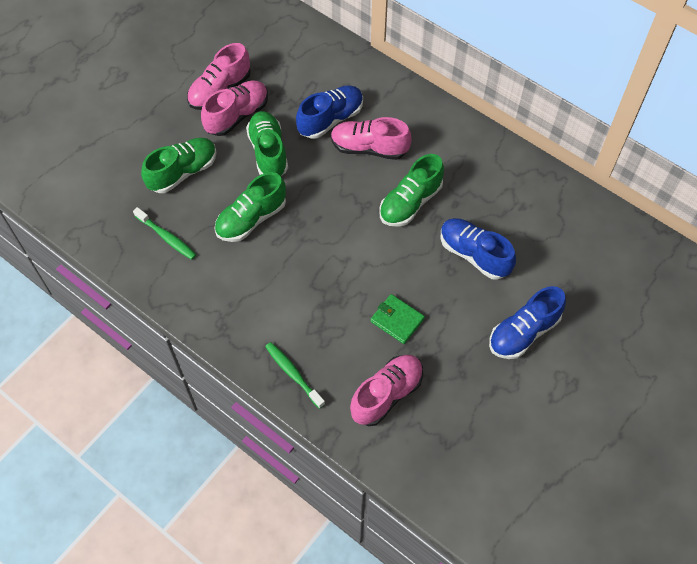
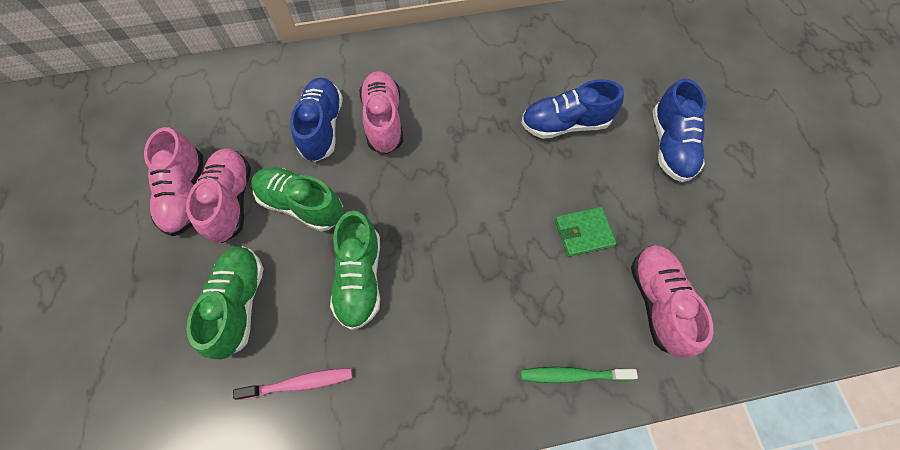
camera: 50 degrees left, 5 degrees up
green toothbrush [133,207,196,260] -> pink toothbrush [233,368,352,400]
pink shoe [331,117,412,160] -> pink shoe turned 120 degrees clockwise [360,71,403,154]
green shoe [379,154,444,227] -> none

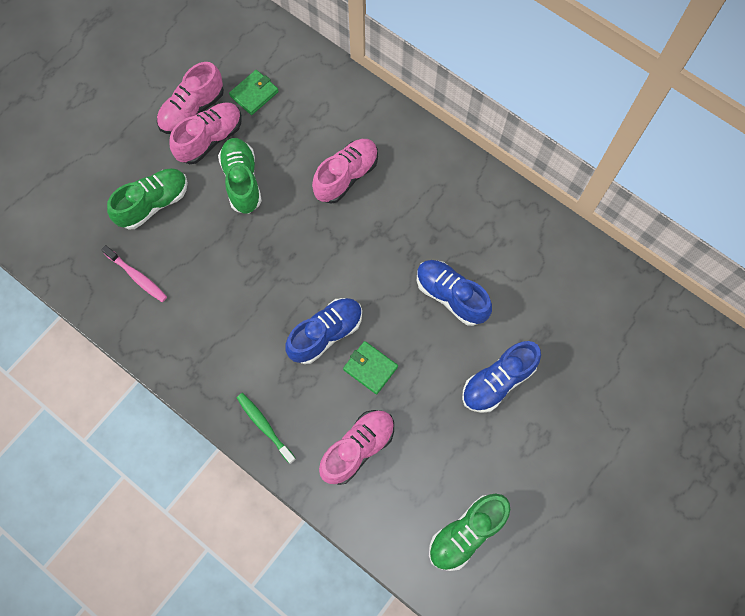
camera: 50 degrees right, 5 degrees up
blue shoe [290,78,343,162] -> blue shoe moved to [285,298,362,364]
green shoe [330,211,380,330] -> green shoe moved to [429,494,510,571]
none -> green wallet [229,70,279,115]

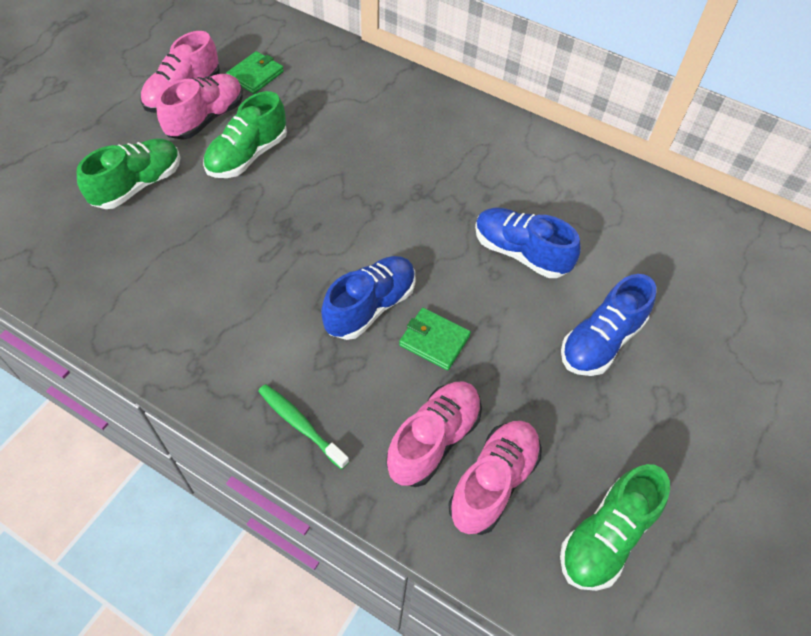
camera: 10 degrees left, 15 degrees down
pink toothbrush [101,245,167,302] -> none
green shoe [218,138,262,214] -> green shoe turned 120 degrees counterclockwise [203,91,287,178]
pink shoe [312,139,378,204] -> pink shoe moved to [448,421,541,535]

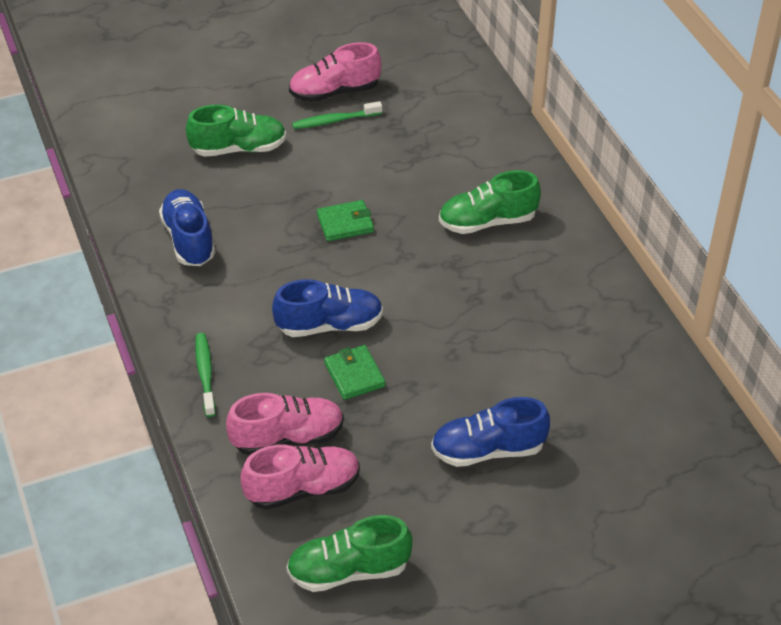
camera: 40 degrees right, 10 degrees down
pink shoe [156,74,243,140] -> green toothbrush [292,101,382,129]
green shoe [203,91,287,178] -> green shoe moved to [439,170,541,234]
green wallet [226,51,284,94] -> green wallet moved to [317,200,374,241]
blue shoe [475,208,581,278] -> blue shoe moved to [159,189,215,266]

